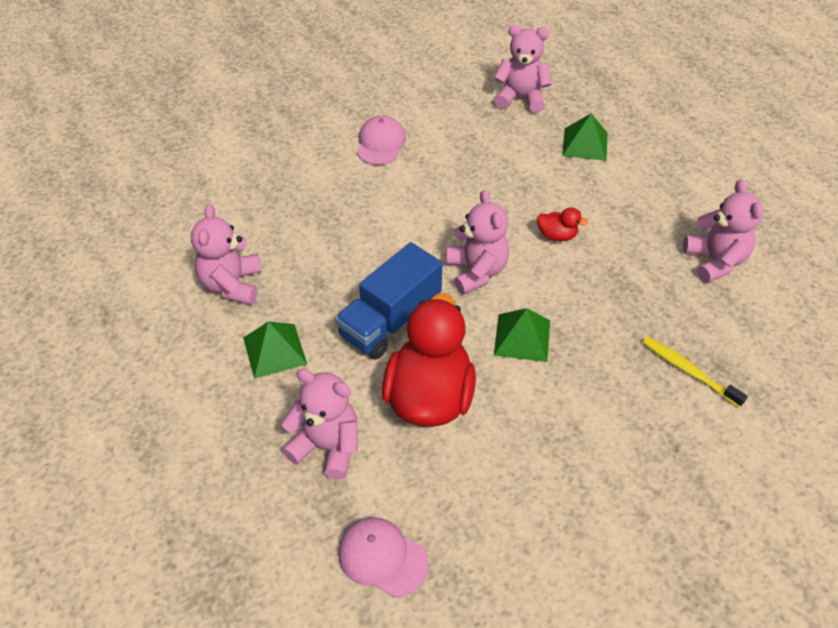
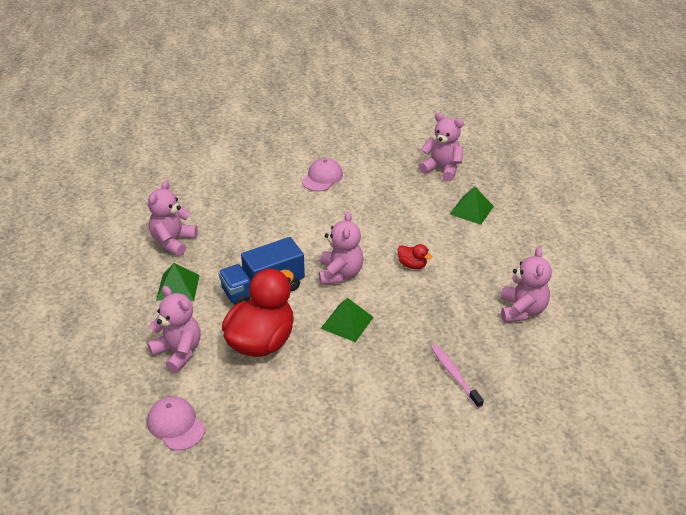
camera: 20 degrees right, 10 degrees down
yellow toothbrush [642,337,748,408] -> pink toothbrush [431,345,484,408]

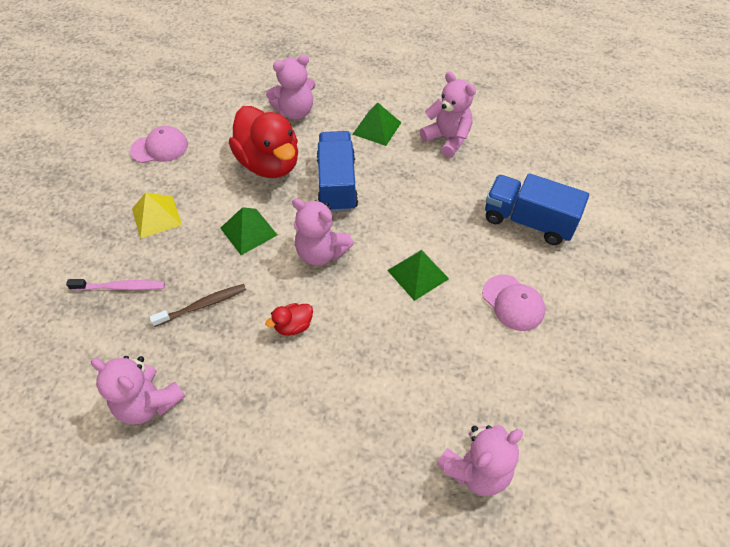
camera: 115 degrees right, 15 degrees up
pink cap [147,396,205,451] -> pink cap moved to [130,126,188,163]
green pyramid [450,186,494,225] -> green pyramid moved to [387,250,449,301]
none -> yellow pyramid [132,192,182,239]
none -> brown toothbrush [150,284,246,327]
none -> blue truck [485,173,589,245]

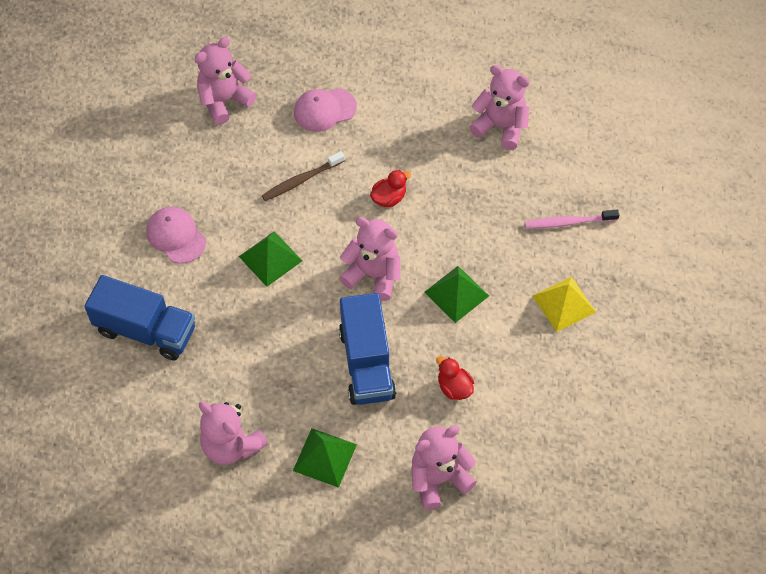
camera: 175 degrees right, 5 degrees up
pink cap [130,126,188,163] -> pink cap moved to [294,88,357,132]
brown toothbrush [150,284,246,327] -> brown toothbrush moved to [261,151,345,201]
red duck [229,106,298,178] -> red duck [436,356,474,400], size x0.42

